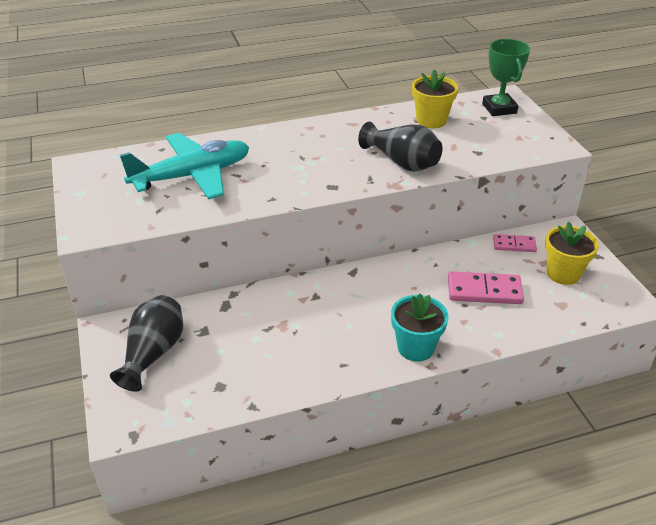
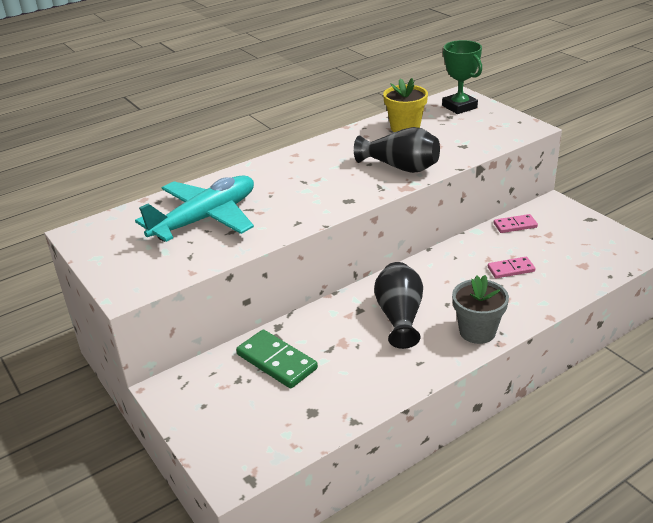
camera: 15 degrees left, 5 degrees down
black vase [110,295,183,392] -> black vase moved to [374,262,423,349]
turquoise flower pot [391,293,449,362] -> grey flower pot [452,275,509,344]
pink domino [448,271,524,304] -> pink domino [488,257,535,278], size x0.61
yellow flower pot [545,222,599,285] -> none
none -> green domino [236,330,318,389]

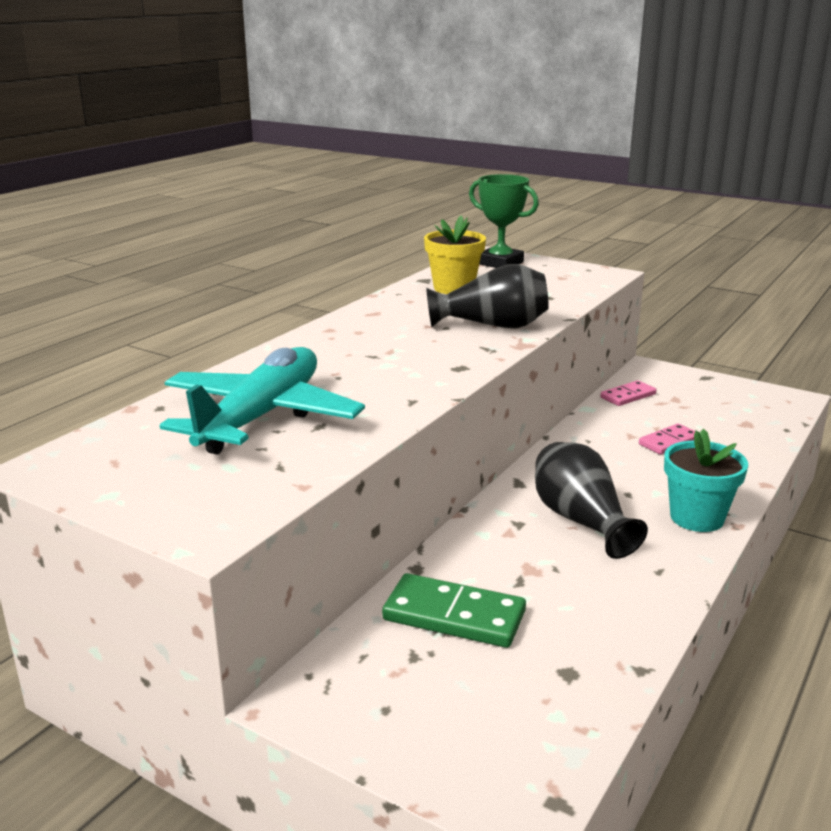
camera: 25 degrees left, 10 degrees down
grey flower pot [452,275,509,344] -> turquoise flower pot [664,429,748,532]

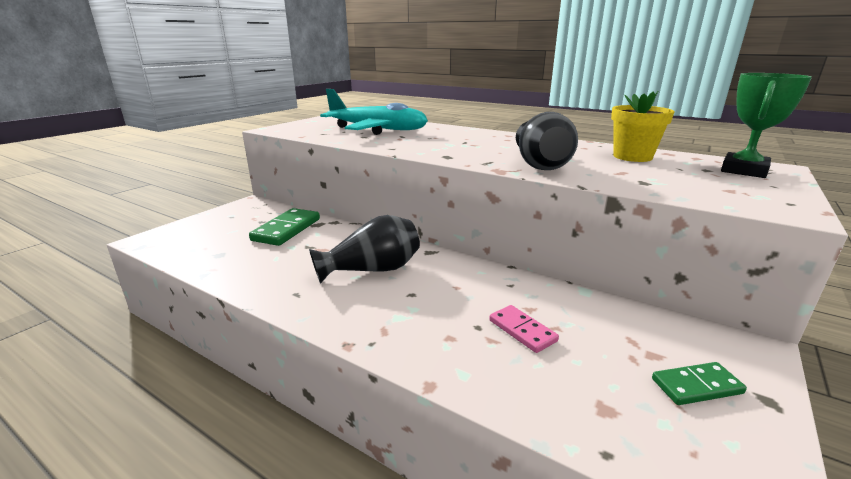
camera: 90 degrees right, 0 degrees up
pink domino [600,380,656,406] -> none
turquoise flower pot [664,429,748,532] -> none
none -> green domino [652,362,747,405]

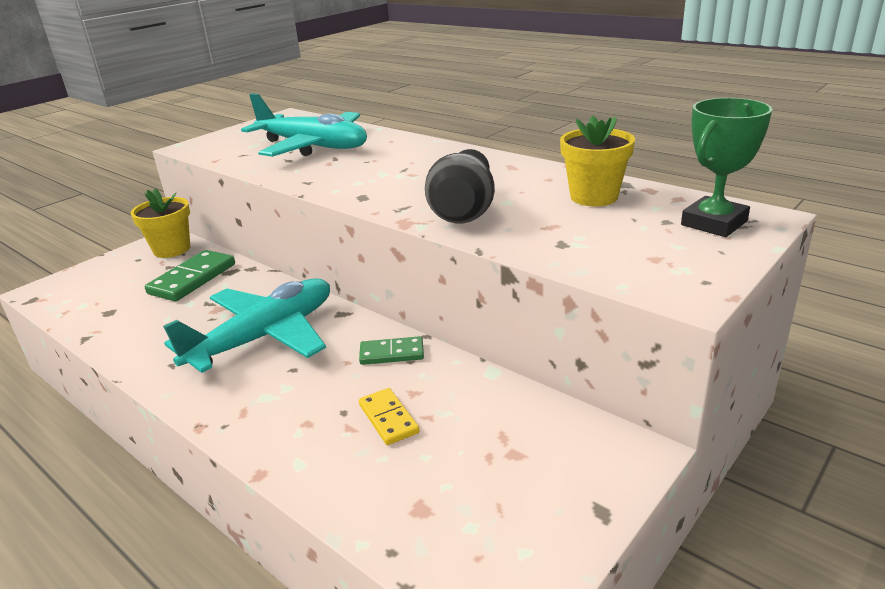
camera: 10 degrees right, 5 degrees up
black vase [309,215,420,284] -> turquoise plane [163,278,330,373]
pink domino [489,305,559,353] -> yellow domino [359,388,419,445]
green domino [652,362,747,405] -> green domino moved to [359,336,424,365]
none -> yellow flower pot [131,188,190,258]

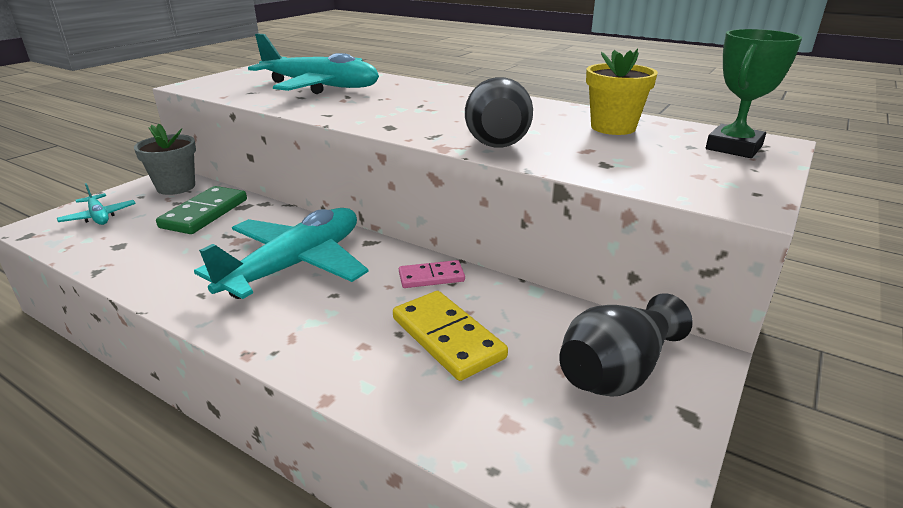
camera: 10 degrees left, 0 degrees up
yellow flower pot [131,188,190,258] -> grey flower pot [134,124,196,195]
green domino [359,336,424,365] -> pink domino [399,260,465,288]
yellow domino [359,388,419,445] -> yellow domino [393,291,508,381], size x1.63
none -> turquoise plane [57,183,136,225]
none -> black vase [559,293,693,397]

